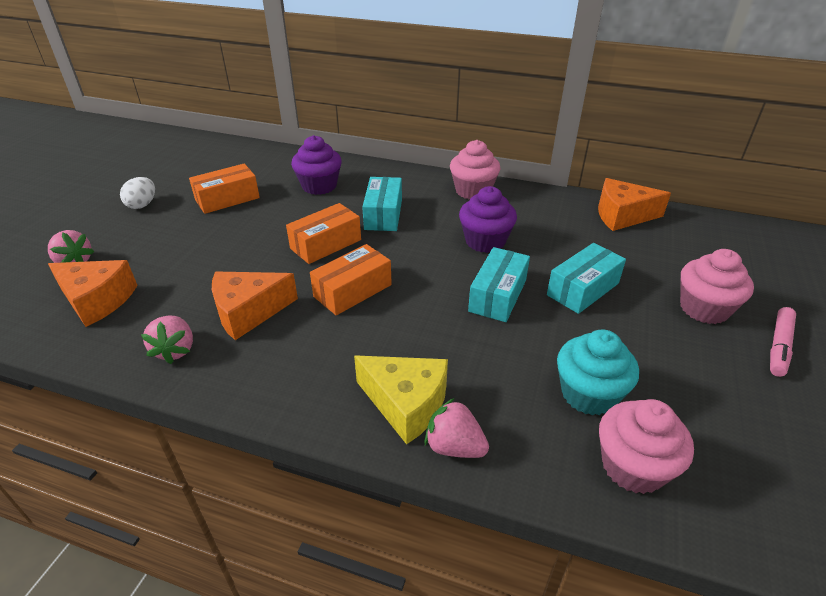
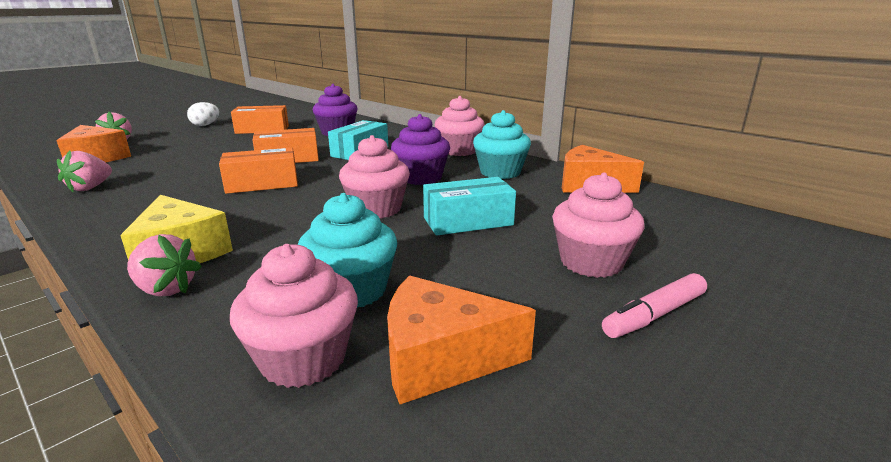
camera: 25 degrees right, 15 degrees down
orange cheese [212,271,298,340] -> orange cheese moved to [387,276,536,404]
pink strawberry [424,398,489,458] -> pink strawberry turned 150 degrees clockwise [127,234,202,296]
turquoise box [468,247,530,322] -> pink cupcake [339,135,410,218]
none -> turquoise cupcake [473,110,531,179]

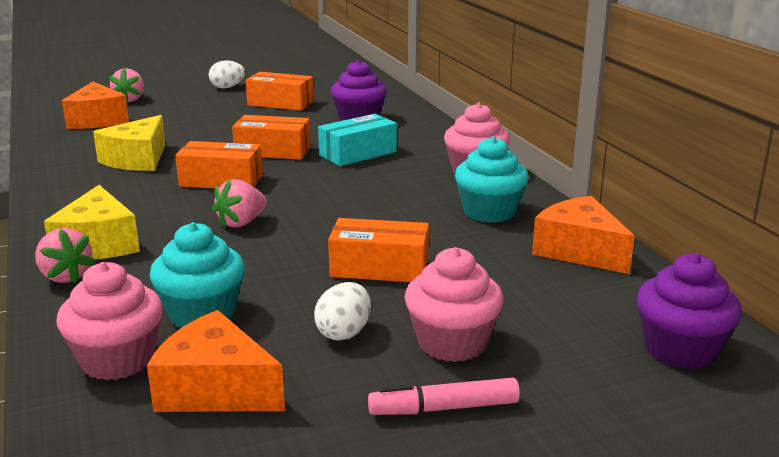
camera: 25 degrees right, 0 degrees up
pink strawberry [57,151,112,192] -> pink strawberry moved to [212,179,267,228]
pink cupcake [339,135,410,218] -> none
purple cupcake [391,114,450,185] -> purple cupcake moved to [637,253,742,370]
turquoise box [423,177,516,235] -> orange box [328,218,429,282]
none -> yellow cheese [93,115,165,171]
none -> white egg [314,282,371,341]

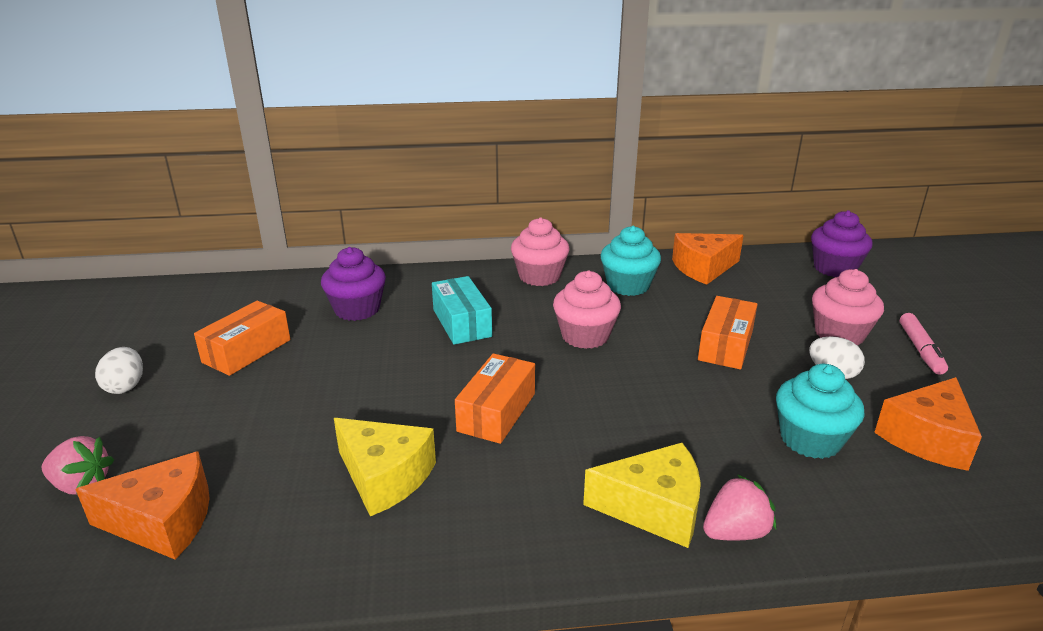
camera: 75 degrees left, 5 degrees up
pink cupcake [56,262,163,380] -> pink cupcake moved to [553,271,621,349]
pink strawberry [212,179,267,228] -> none
orange box [232,115,311,160] -> none

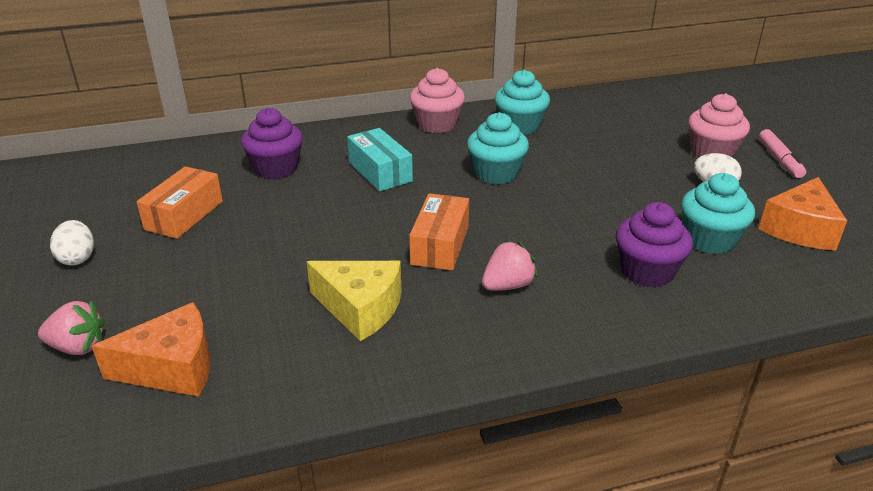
camera: 10 degrees left, 5 degrees up
pink cupcake [553,271,621,349] -> turquoise cupcake [467,112,529,184]
yellow cheese [583,443,701,548] -> none
orange cheese [672,233,744,285] -> none
orange box [698,296,758,369] -> none
pink strawberry [703,474,776,541] -> pink strawberry moved to [482,240,538,291]
purple cupcake [811,210,873,277] -> purple cupcake moved to [616,202,693,288]

